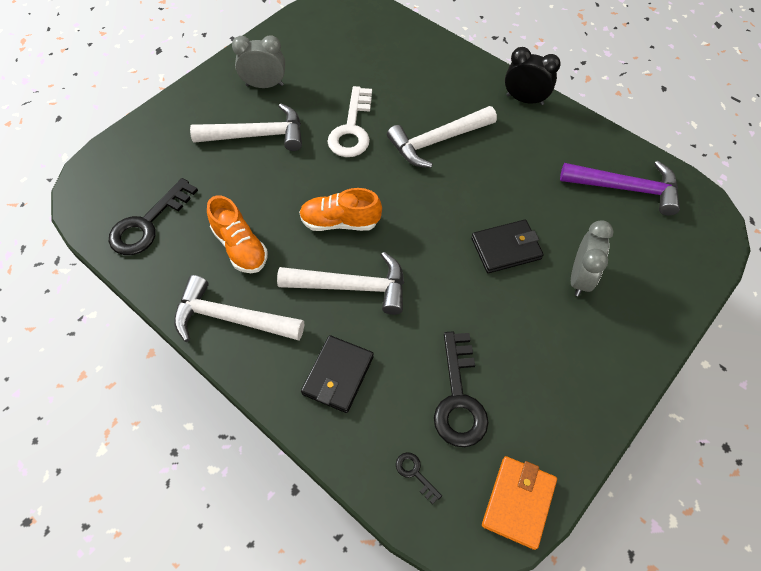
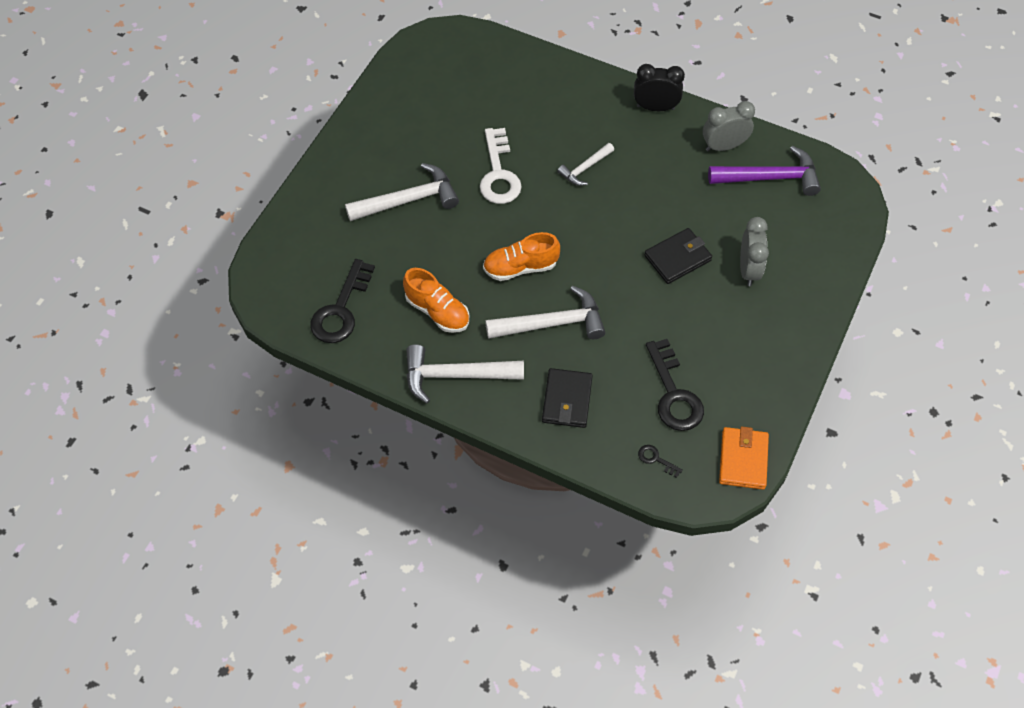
camera: 15 degrees left, 0 degrees up
grey clock [232,35,285,88] -> grey clock moved to [703,101,755,151]
white hammer [387,106,497,168] -> white hammer [557,143,614,186], size x0.57

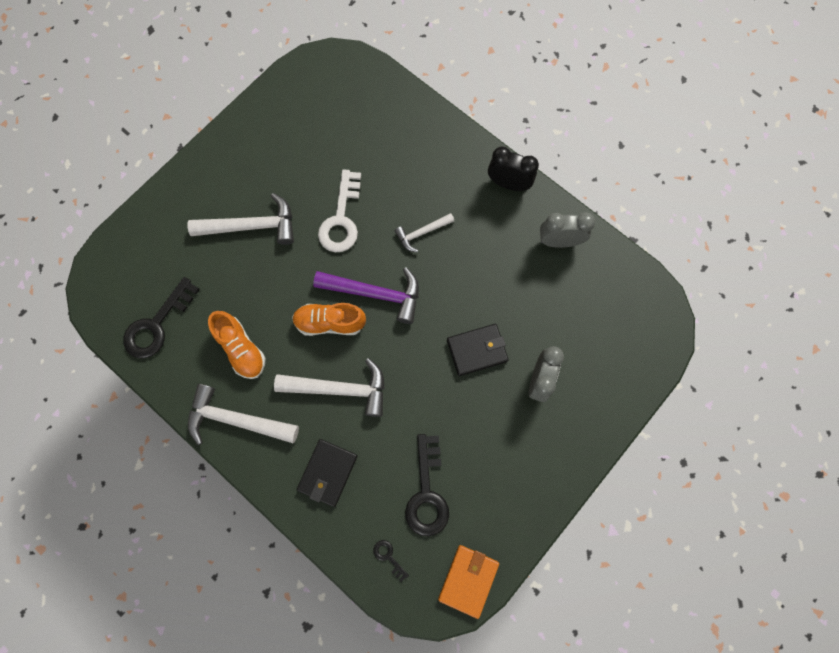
camera: 15 degrees right, 15 degrees up
purple hammer [708,146,821,196] -> purple hammer moved to [313,267,419,324]

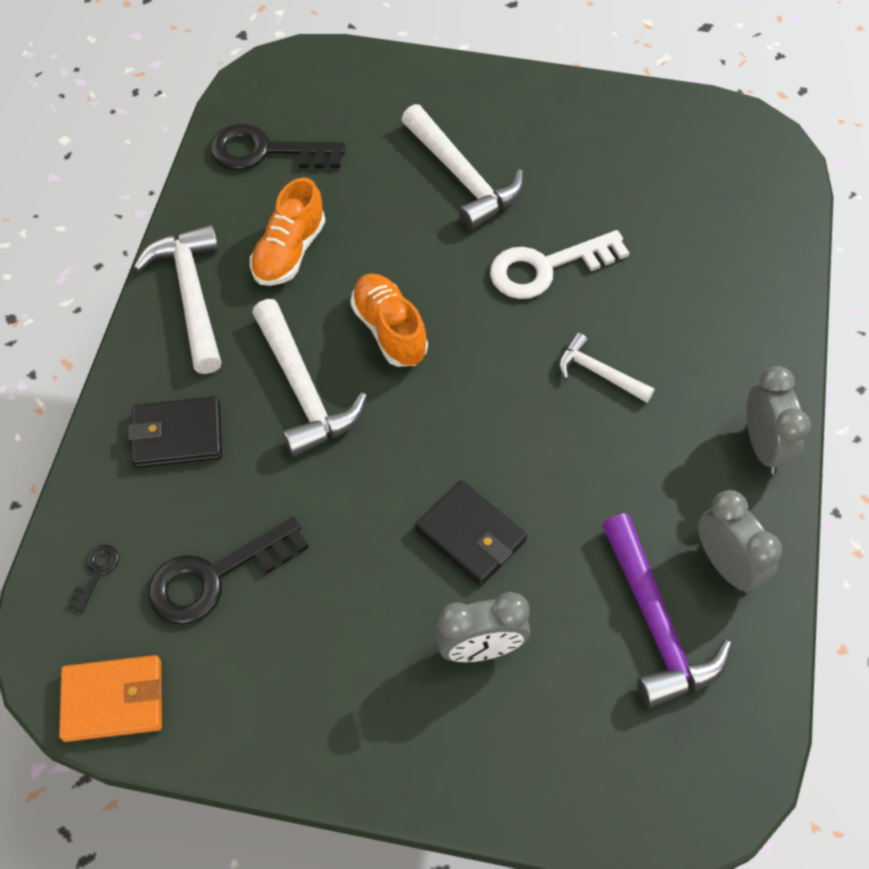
camera: 60 degrees right, 15 degrees down
purple hammer [313,267,419,324] -> purple hammer moved to [602,513,732,708]
black clock [488,147,539,191] -> grey clock [747,366,811,474]

